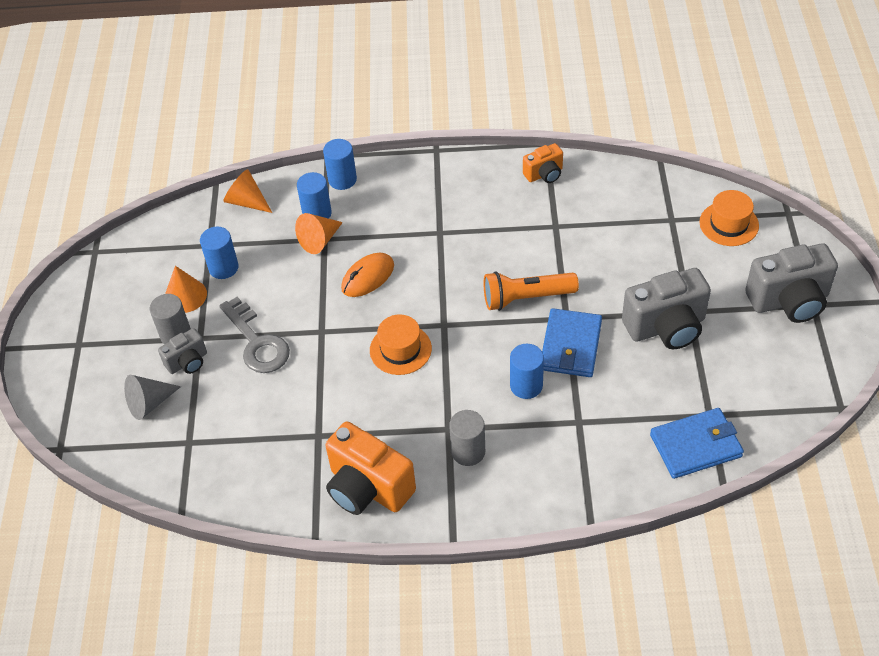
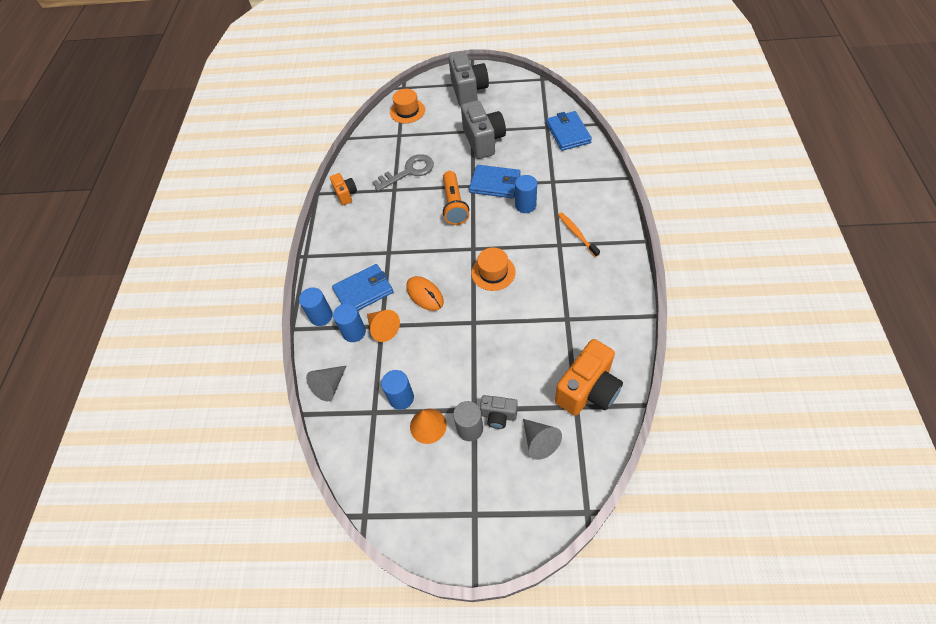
camera: 85 degrees left, 5 degrees up
grey camera [158,328,207,374] -> grey camera turned 135 degrees clockwise [480,395,518,429]
grey key [219,297,290,373] -> grey key moved to [372,154,434,192]
orange cone [223,169,272,213] -> grey cone [306,365,347,401]
orange camera [325,421,416,515] -> orange camera moved to [555,339,623,416]
grey cylinder [449,410,485,466] -> orange toothbrush [558,212,600,257]
none -> blue wallet [332,264,393,311]

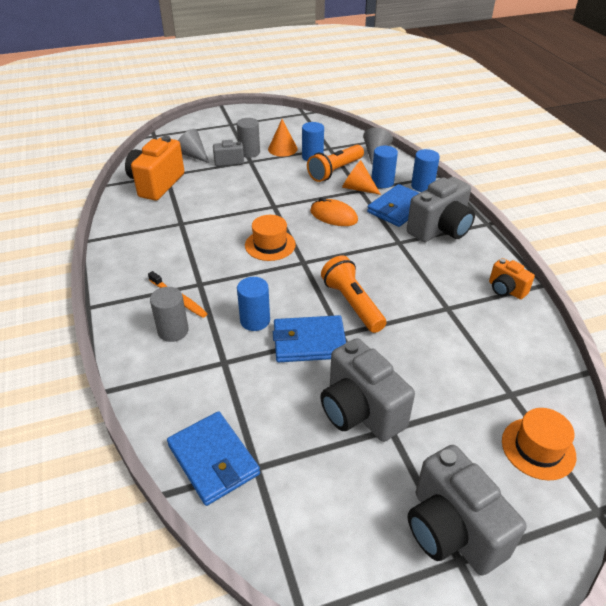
camera: 155 degrees right, 15 degrees down
grey key [372,154,434,192] -> none
none -> grey cylinder [150,287,189,342]
none -> orange flashlight [307,145,364,182]
none -> grey camera [407,177,475,242]

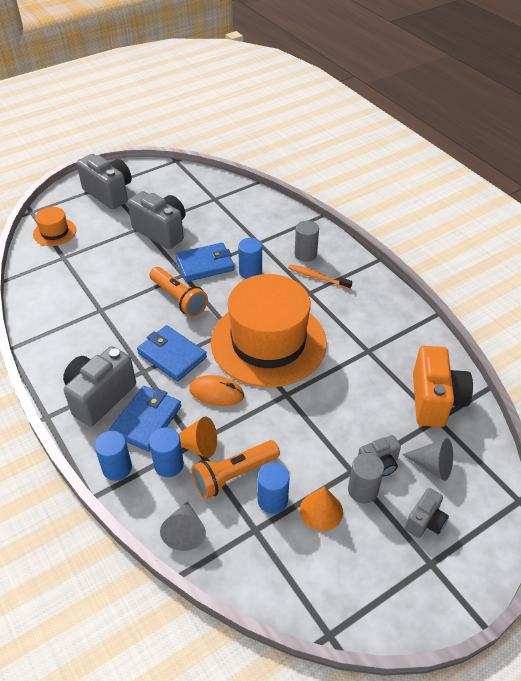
camera: 165 degrees right, 5 degrees up
blue wallet [167,411,260,506] -> blue wallet moved to [137,325,207,382]
orange hat [245,215,296,261] -> orange hat [211,274,327,387], size x2.33
orange flashlight [307,145,364,182] -> orange flashlight turned 150 degrees counterclockwise [191,440,280,499]
orange camera [489,258,535,299] -> none
none -> grey camera [405,488,449,538]

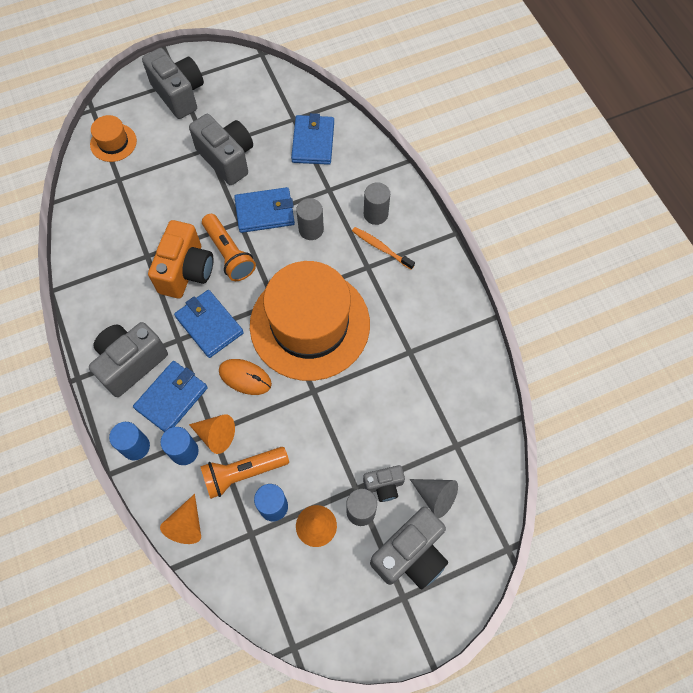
camera: 10 degrees right, 20 degrees up
grey cone [160,501,206,551] -> orange cone [160,494,201,544]
blue cylinder [238,238,262,279] -> grey cylinder [296,198,324,240]
grey camera [405,488,449,538] -> grey camera [370,507,448,590], size x1.86
orange camera [413,346,473,427] -> orange camera moved to [148,220,213,298]
none -> blue wallet [291,113,334,165]

